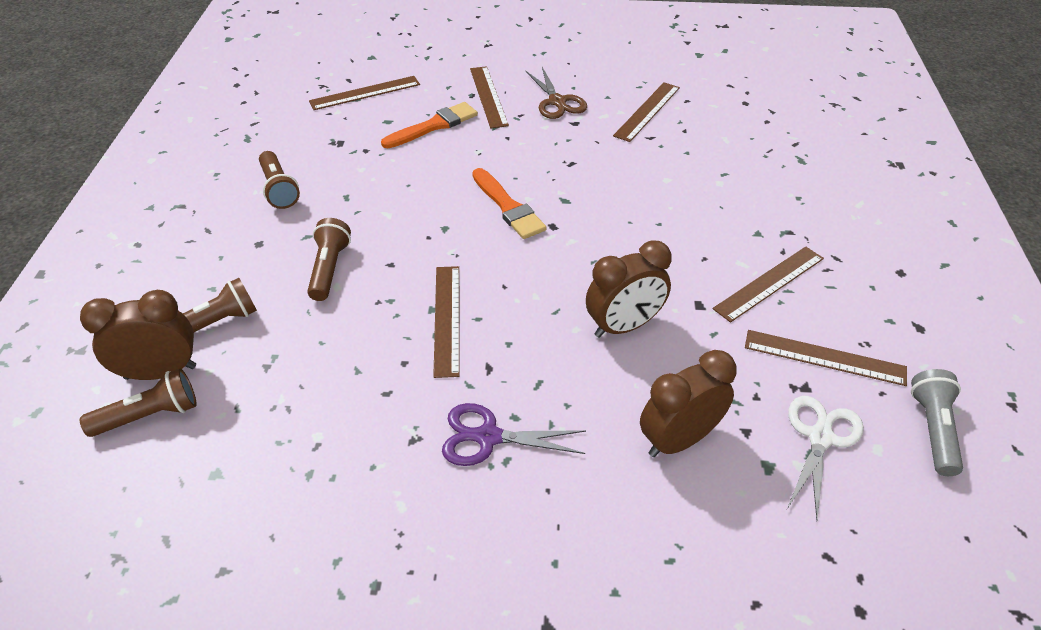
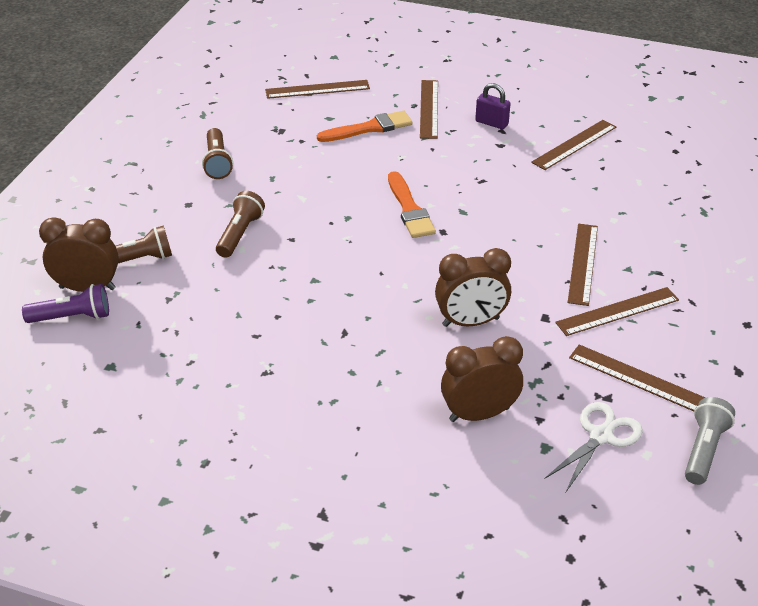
camera: 15 degrees right, 5 degrees down
brown flashlight [80,368,197,437] -> purple flashlight [22,284,109,323]
brown ruler [433,266,460,378] -> brown ruler moved to [567,224,598,306]
purple scissors [442,403,586,466] -> none
brown scissors [526,67,587,119] -> purple padlock [475,83,511,129]

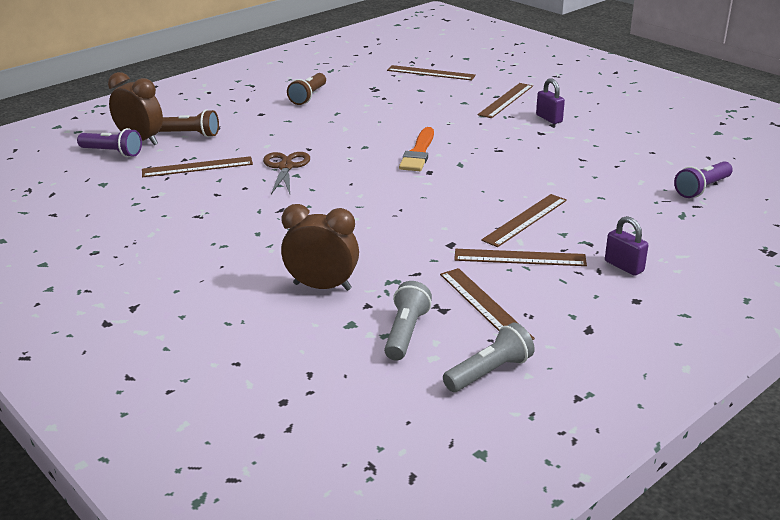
camera: 30 degrees right, 10 degrees down
brown flashlight [216,191,265,258] -> none
orange brush [317,111,413,142] -> none
brown clock [435,248,511,327] -> none
brown ruler [531,120,616,170] -> brown ruler moved to [142,156,253,177]
white scissors [544,402,643,492] -> grey flashlight [384,281,432,361]
none -> brown scissors [263,152,310,194]
none -> purple padlock [605,216,648,276]
none -> purple flashlight [674,161,733,198]

